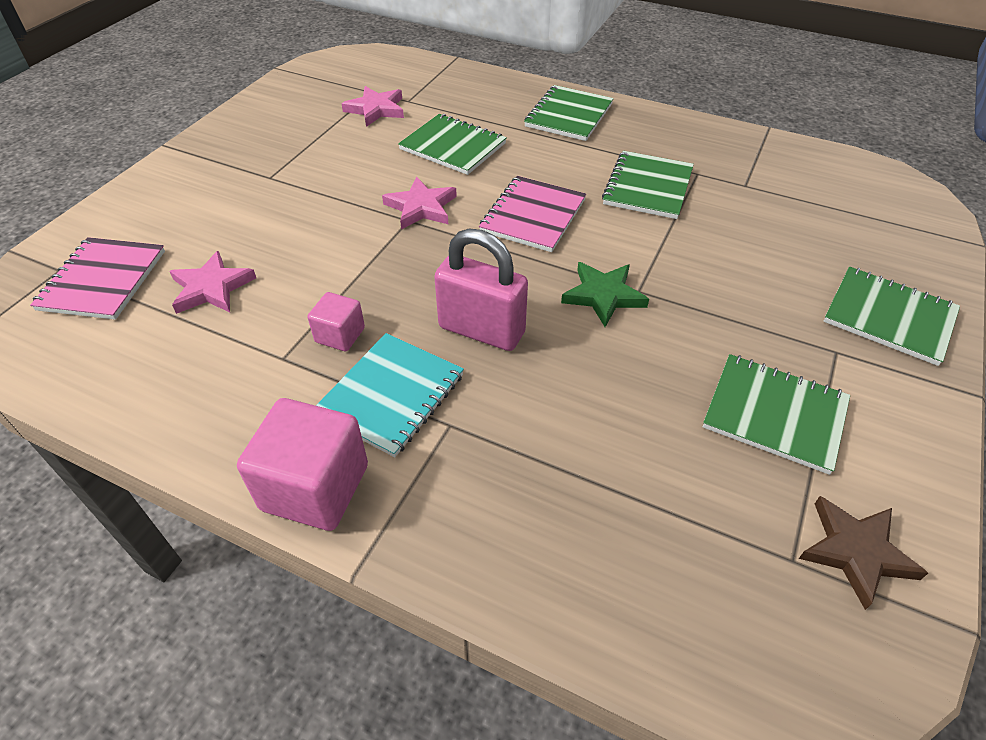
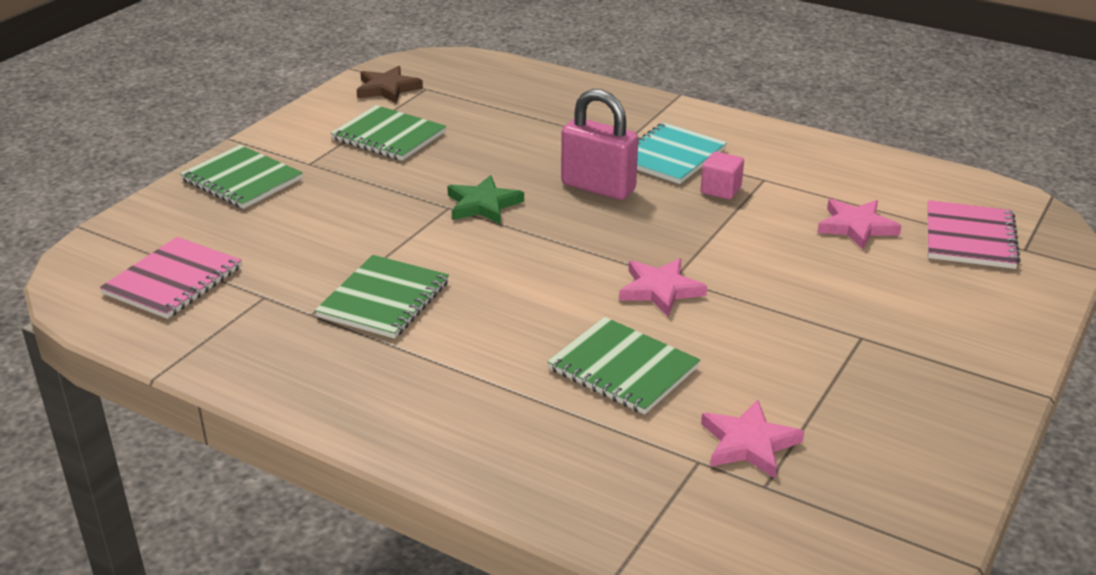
camera: 175 degrees left, 15 degrees down
pink cube [237,398,368,531] -> none
pink notebook [479,176,586,252] -> pink notebook moved to [100,237,242,319]
green notebook [524,85,614,141] -> none

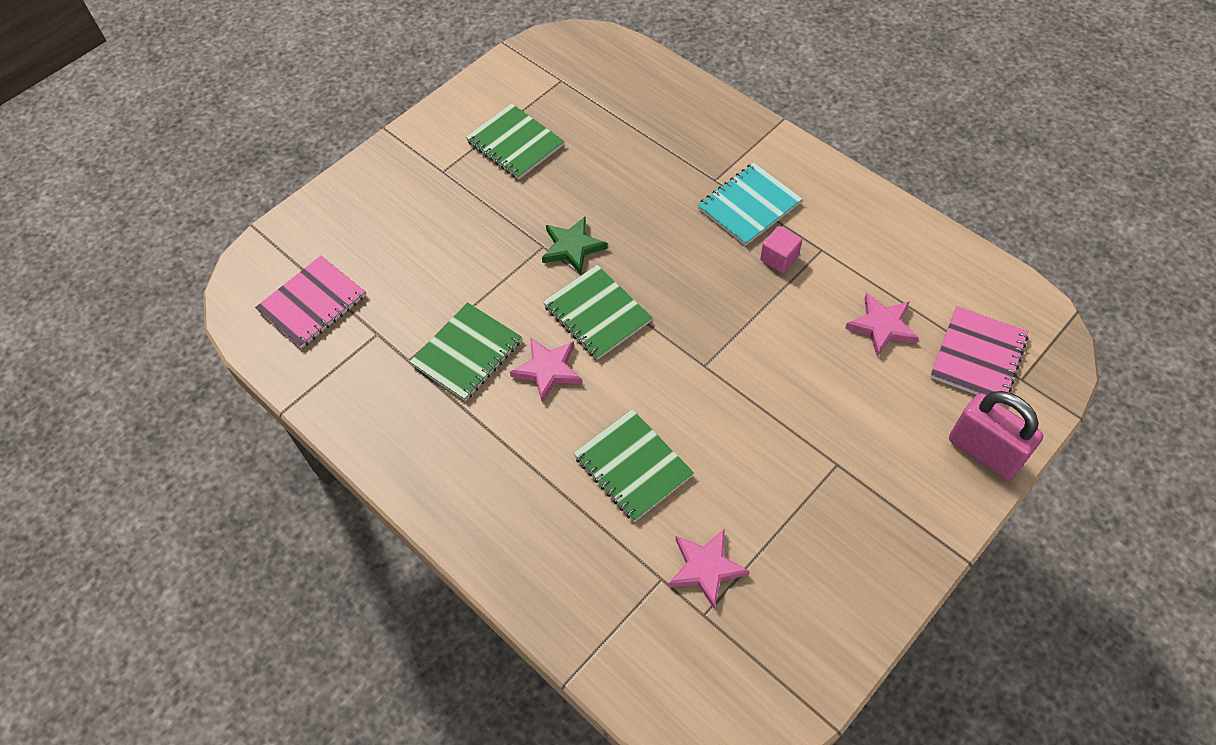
camera: 15 degrees right, 25 degrees up
green notebook [180,145,303,209] -> green notebook moved to [543,265,652,360]
brown star [356,66,423,103] -> none
pink padlock [561,89,638,200] -> pink padlock moved to [949,391,1043,480]
pink star [619,258,707,316] -> pink star moved to [510,338,582,403]

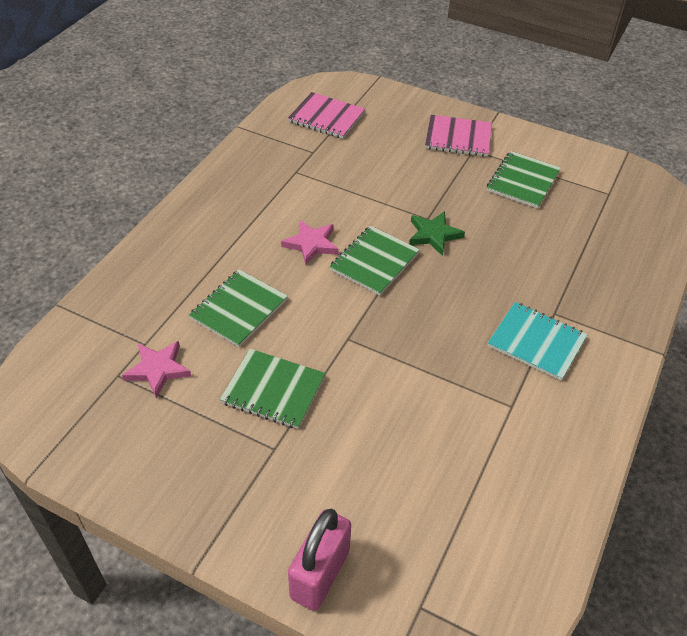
camera: 70 degrees right, 10 degrees down
green notebook [410,302,522,401] -> green notebook moved to [220,349,325,429]
pink cube [760,226,802,273] -> none
pink star [845,293,919,357] -> none
pink notebook [930,306,1028,404] -> pink notebook moved to [425,115,492,157]

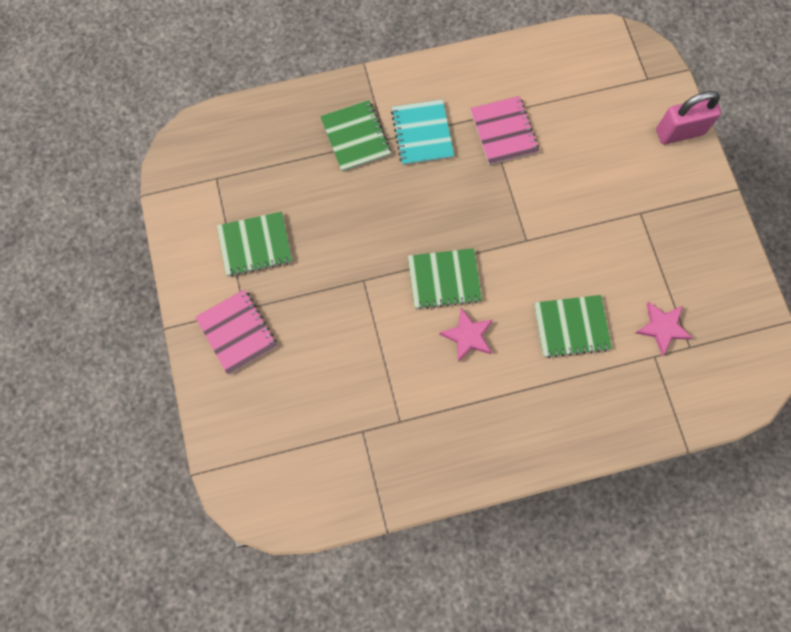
camera: 130 degrees left, 25 degrees up
green notebook [220,349,325,429] -> green notebook moved to [320,100,391,172]
pink notebook [288,92,365,139] -> pink notebook moved to [470,96,539,165]
green star [409,211,465,256] -> none

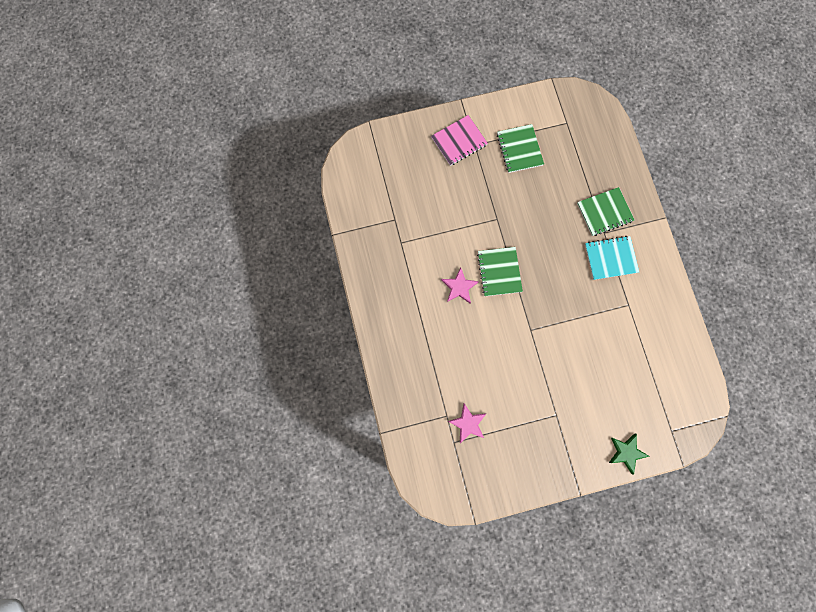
camera: 90 degrees right, 5 degrees up
pink notebook [470,96,539,165] -> none
green notebook [534,295,612,358] -> none
pink padlock [656,91,721,145] -> green star [609,433,649,475]

